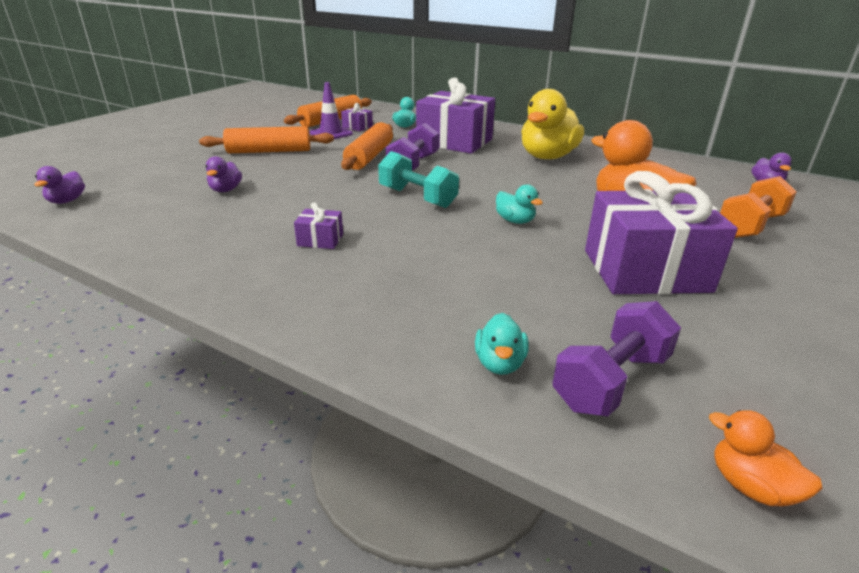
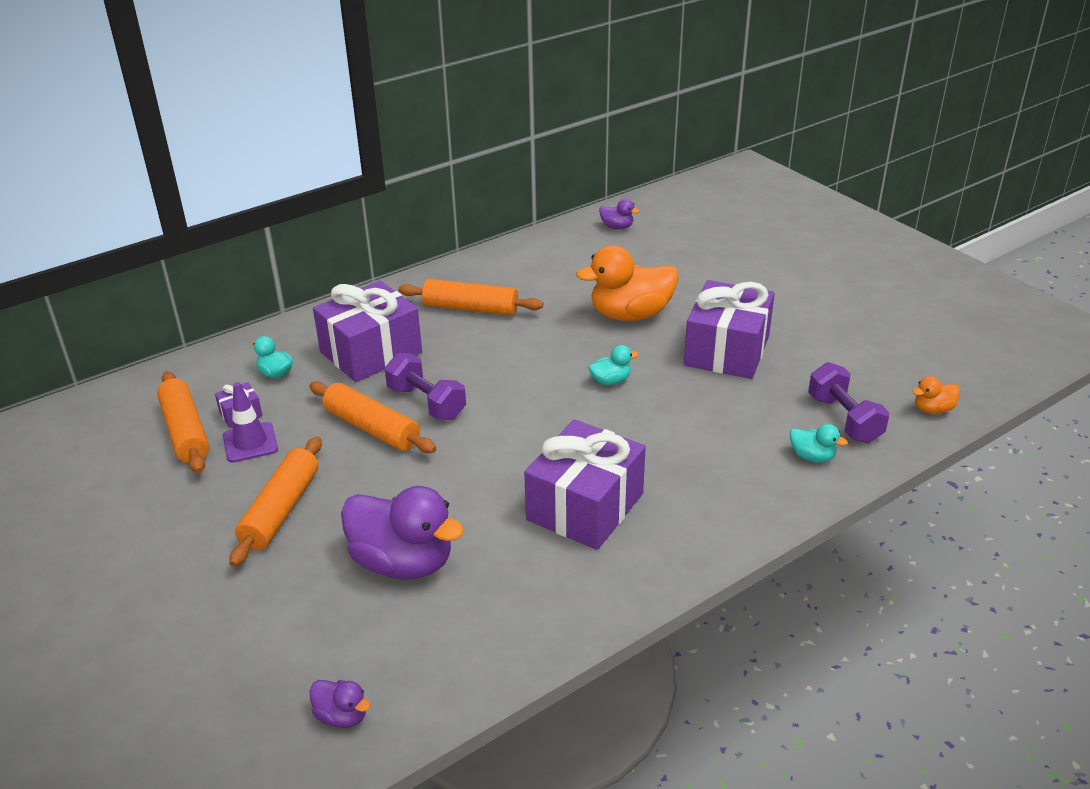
camera: 65 degrees left, 5 degrees up
purple duck [206,156,242,192] -> purple duck [341,486,464,580], size x2.17
purple gift [294,202,343,249] -> purple gift [524,419,646,550], size x2.42
turquoise dumbbell [378,151,459,208] -> none
yellow duck [521,89,584,159] -> orange rolling pin [398,279,543,316]
orange dumbbell [720,176,797,238] -> none

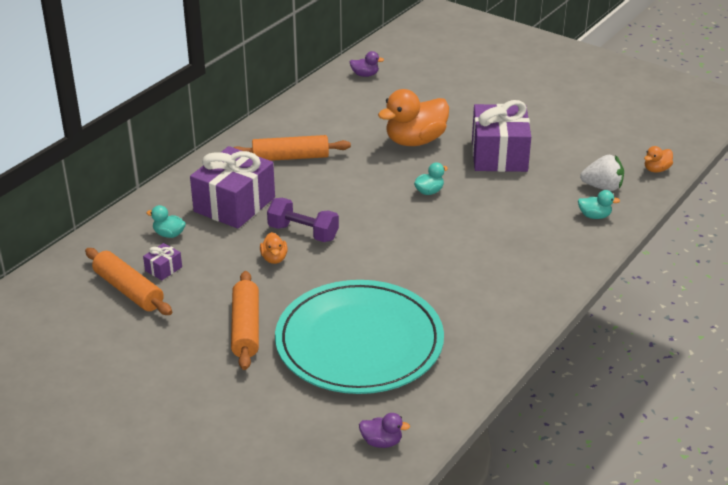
camera: 20 degrees left, 0 degrees up
purple traffic cone [223,382,278,463] -> none
orange rolling pin [309,381,436,453] -> orange duck [260,232,288,264]
purple duck [341,486,464,580] -> turquoise plate [275,280,444,394]
purple gift [524,419,646,550] -> none
purple dumbbell [808,362,889,443] -> white strawberry [580,155,624,191]

